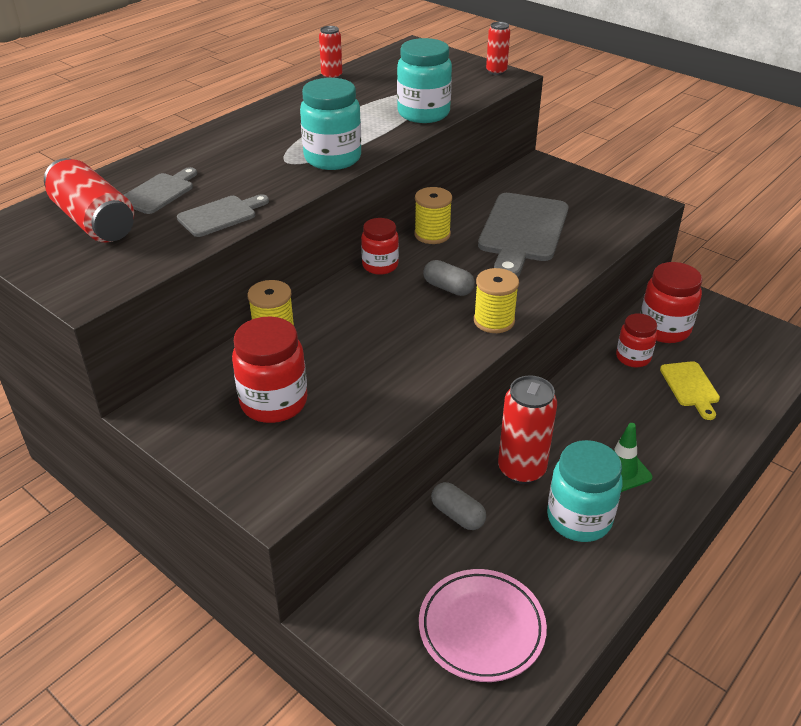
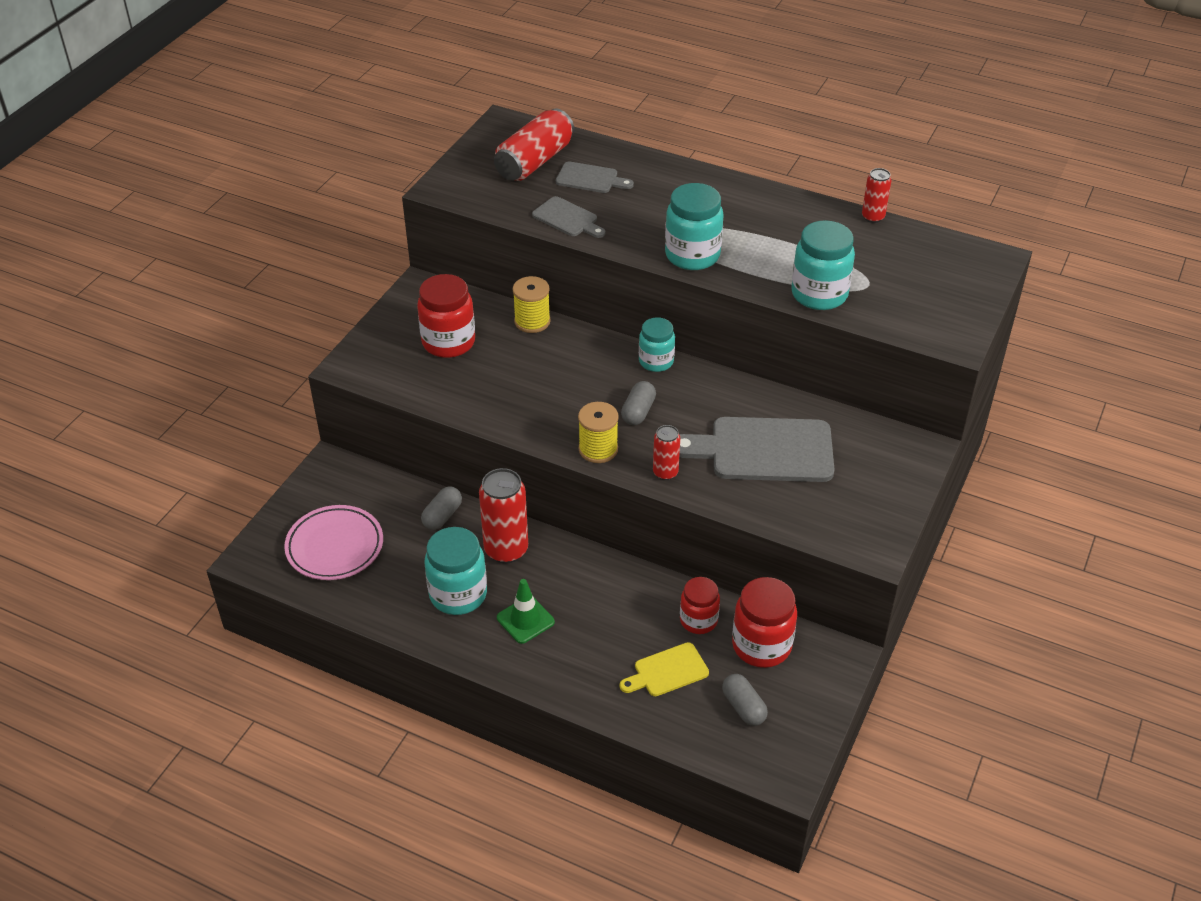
camera: 75 degrees right, 5 degrees up
red jar [361,218,399,275] -> turquoise jar [639,317,675,372]
yellow spool [414,187,452,244] -> none
red can [486,22,510,75] -> red can moved to [653,425,680,480]
none -> grey capsule [722,674,768,726]

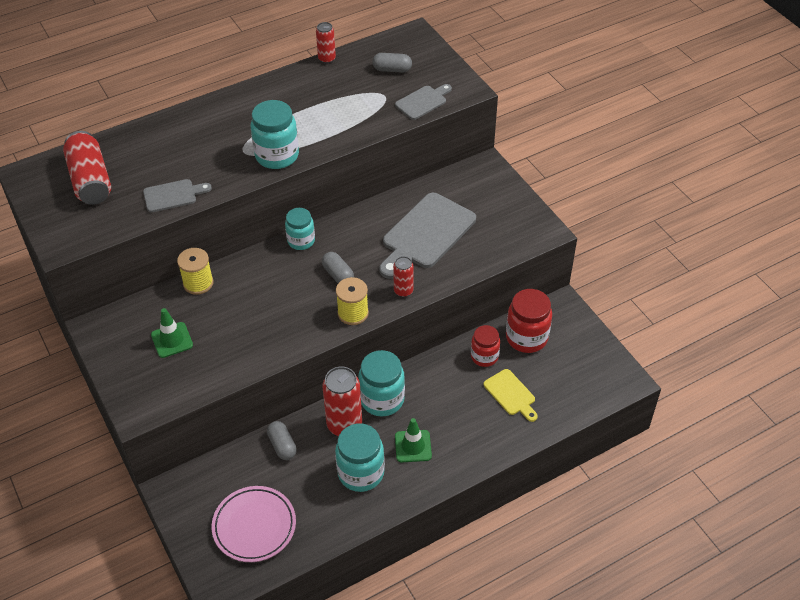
camera: 55 degrees left, 5 degrees up
red jar [417,274,475,358] -> green traffic cone [151,308,193,358]
grey cutting board [556,161,634,193] -> grey cutting board moved to [395,84,452,120]
yellow cutting board [620,642,709,696] -> yellow cutting board turned 45 degrees counterclockwise [484,369,538,422]
grey capsule [722,674,768,726] -> grey capsule moved to [372,53,412,73]
turquoise jar [791,220,855,310] -> turquoise jar moved to [359,350,405,416]

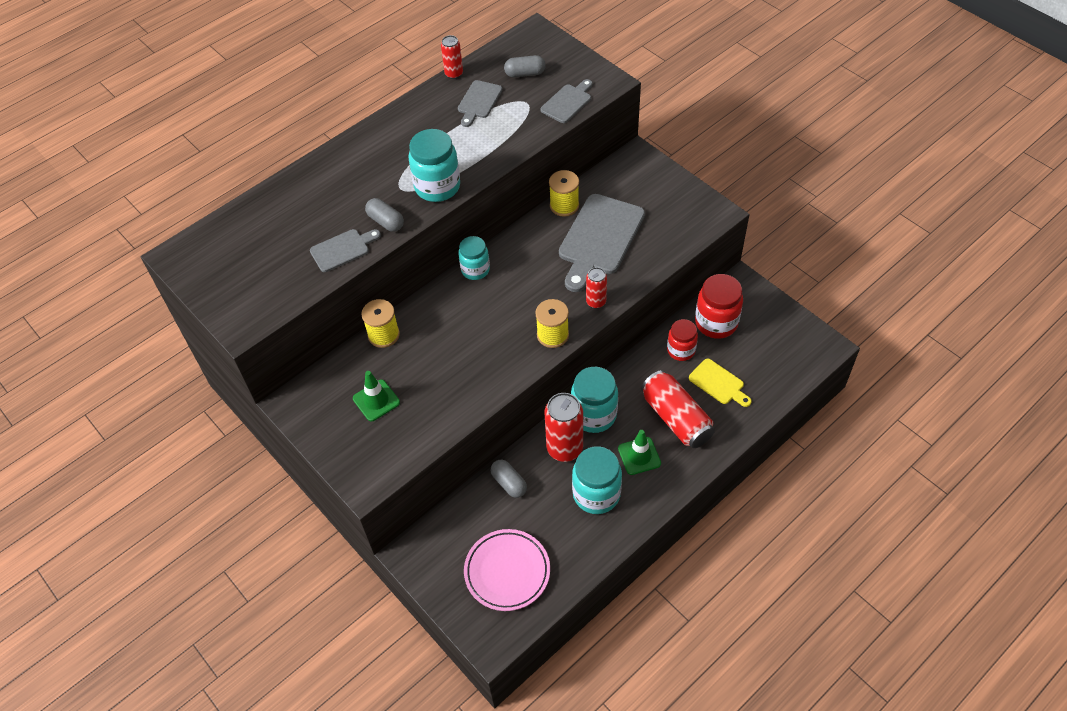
camera: 10 degrees left, 5 degrees up
red can [63,131,111,205] -> red can moved to [641,370,715,448]
grey capsule [322,252,354,283] -> grey capsule moved to [365,198,404,232]
none -> grey cutting board [458,80,503,127]
none -> yellow spool [549,170,579,217]

